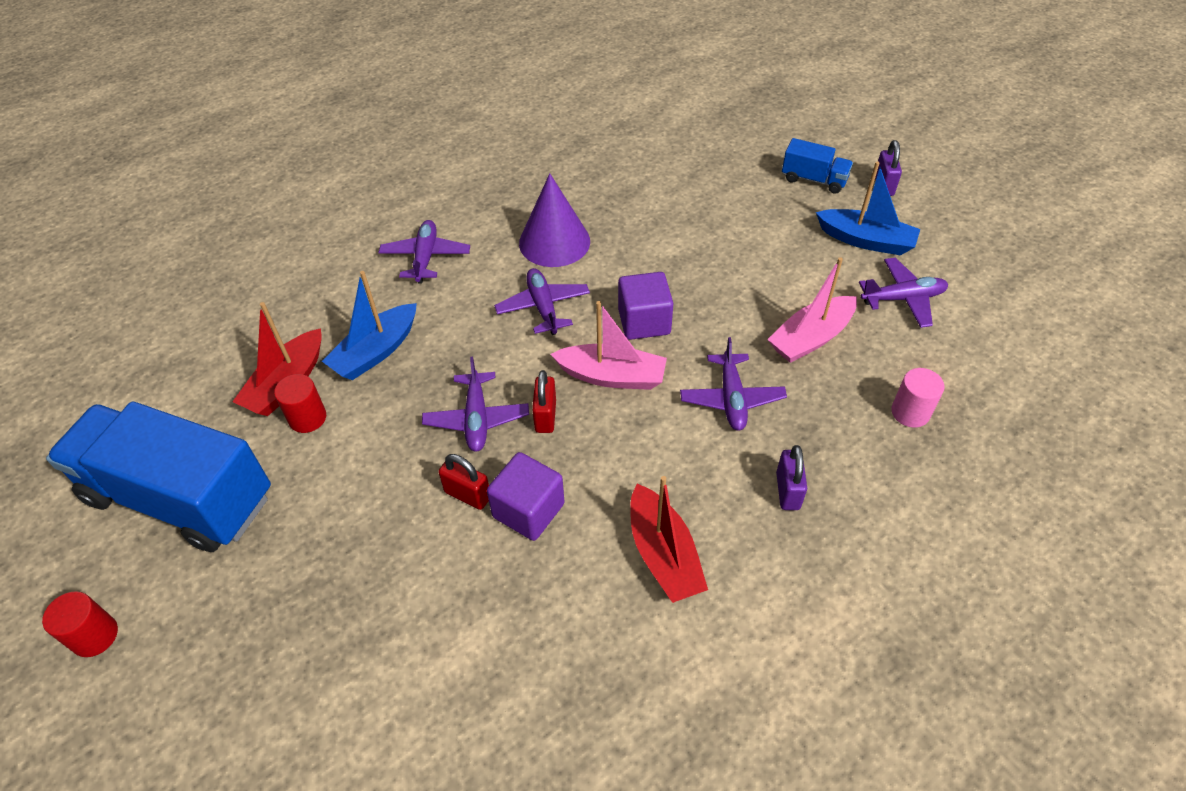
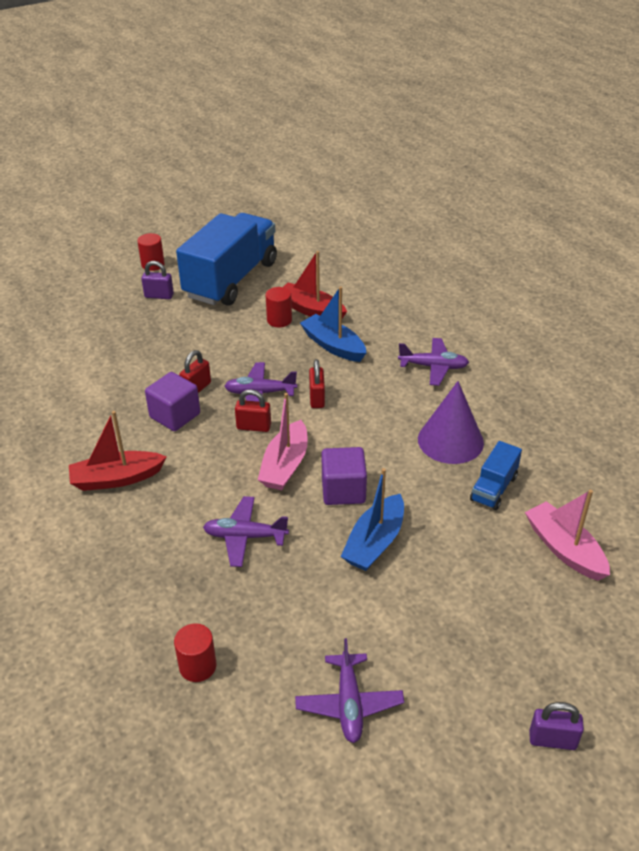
camera: 95 degrees right, 10 degrees down
purple plane [494,268,590,335] -> none
pink boat [767,257,857,363] -> pink boat moved to [525,490,610,580]
purple padlock [776,445,807,510] -> purple padlock moved to [141,261,174,299]
blue truck [782,138,853,194] -> blue truck moved to [470,441,522,510]
blue boat [816,161,920,256] -> blue boat moved to [341,468,404,571]
pink cylinder [891,368,944,427] -> red cylinder [174,623,216,682]
none -> red padlock [309,359,325,408]

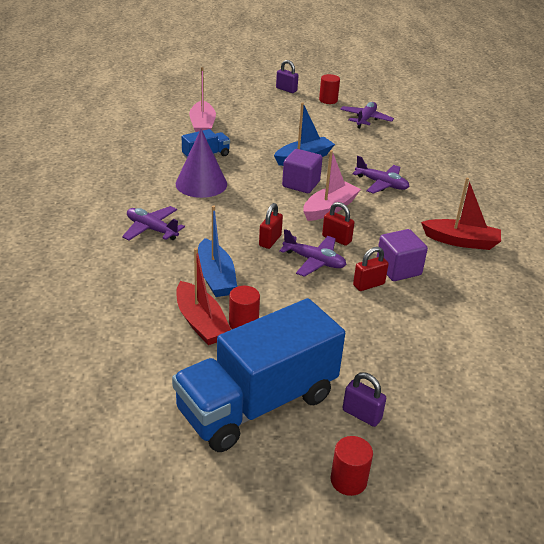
camera: 155 degrees left, 5 degrees down
red cylinder [174,623,216,682] -> red cylinder moved to [319,74,340,104]

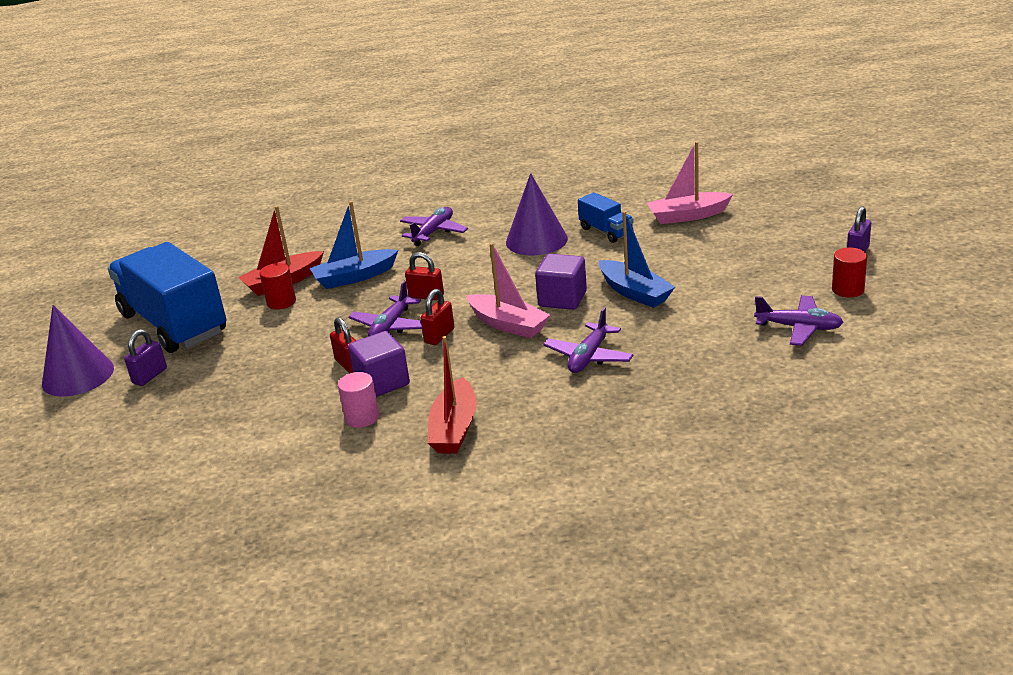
camera: 90 degrees right, 5 degrees down
red cylinder [331,436,373,496] -> purple cone [42,305,114,396]
none -> pink cylinder [338,372,379,428]

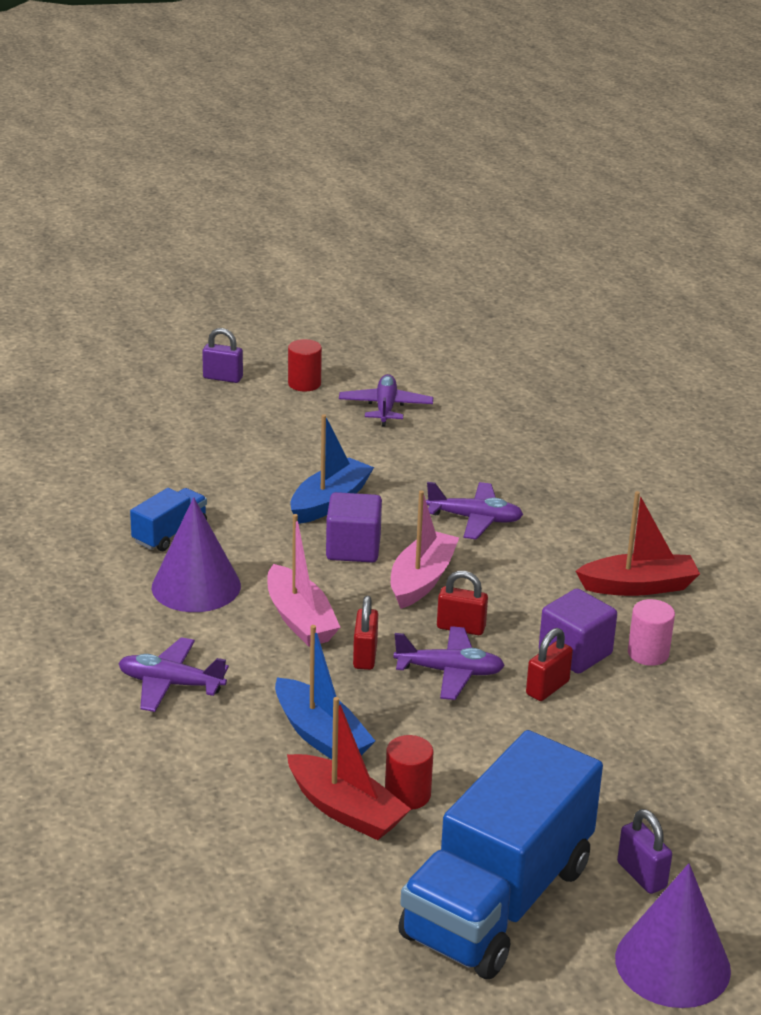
camera: 110 degrees left, 0 degrees up
purple padlock [124,329,167,386] -> purple padlock turned 45 degrees clockwise [617,809,672,894]
pink boat [647,141,733,224] -> pink boat moved to [267,514,340,647]

